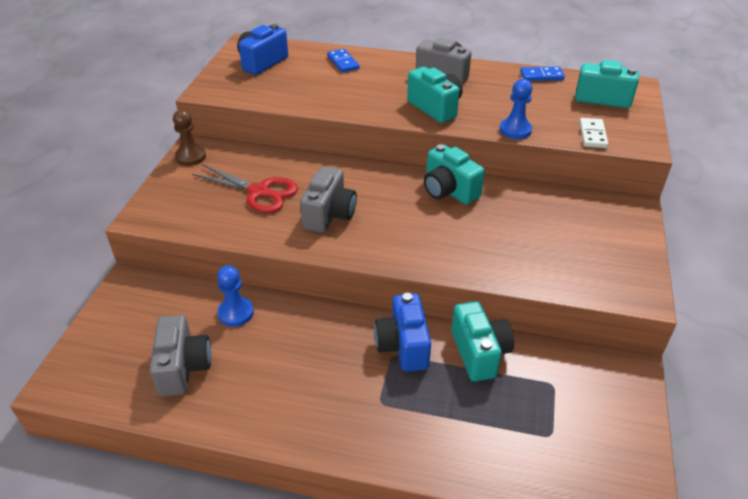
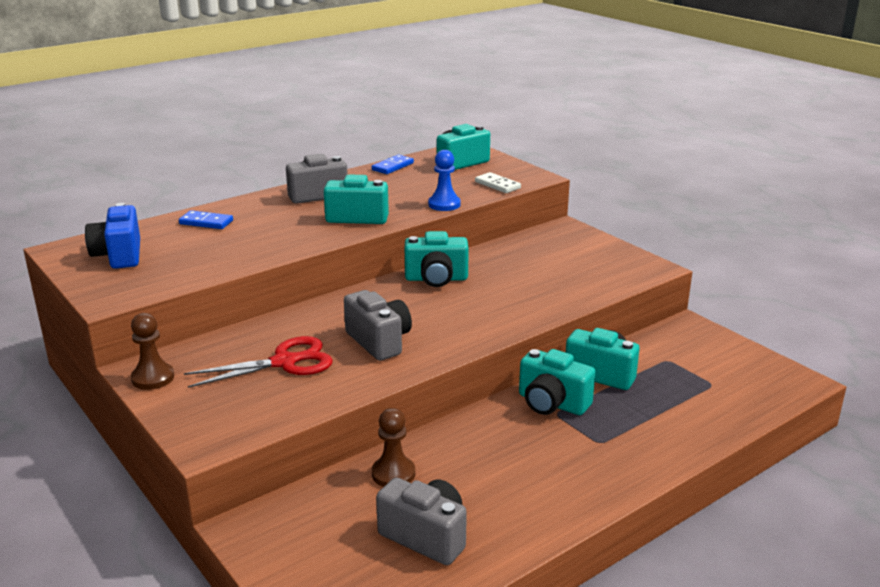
camera: 50 degrees left, 15 degrees down
blue pawn [217,265,254,327] -> brown pawn [372,408,415,487]
blue camera [374,293,431,372] -> turquoise camera [519,349,595,415]

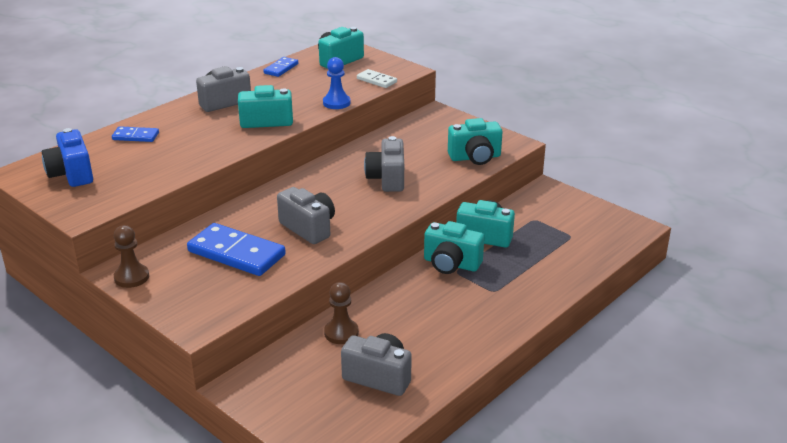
camera: 10 degrees left, 5 degrees up
red scissors [184,336,333,388] -> blue domino [187,223,286,276]
turquoise camera [405,231,469,287] -> turquoise camera moved to [448,118,503,165]
none -> grey camera [364,136,404,192]

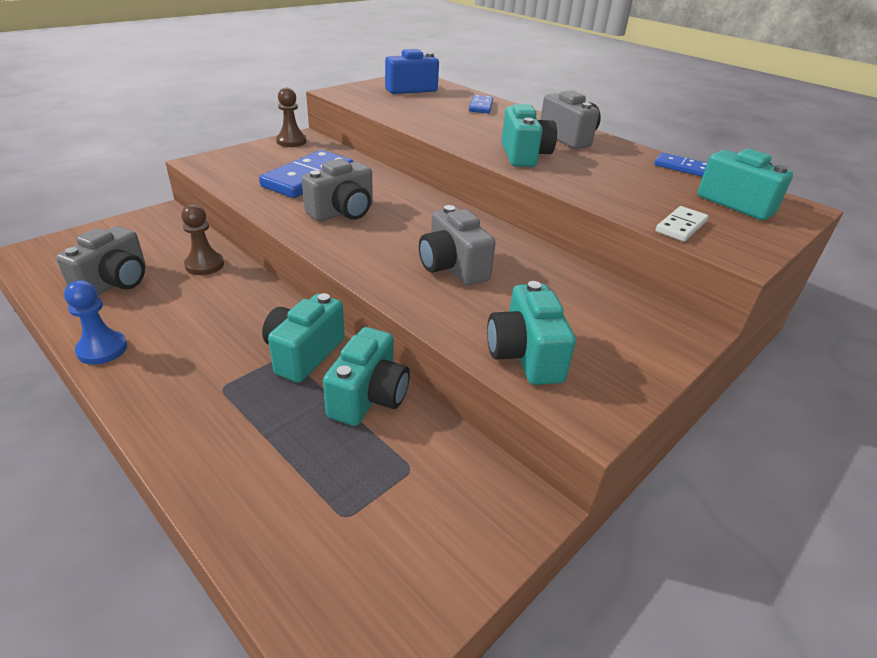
camera: 90 degrees right, 5 degrees up
blue pawn [323,57,351,109] -> blue pawn moved to [64,280,127,365]
grey camera [364,136,404,192] -> grey camera turned 120 degrees counterclockwise [419,205,496,285]

